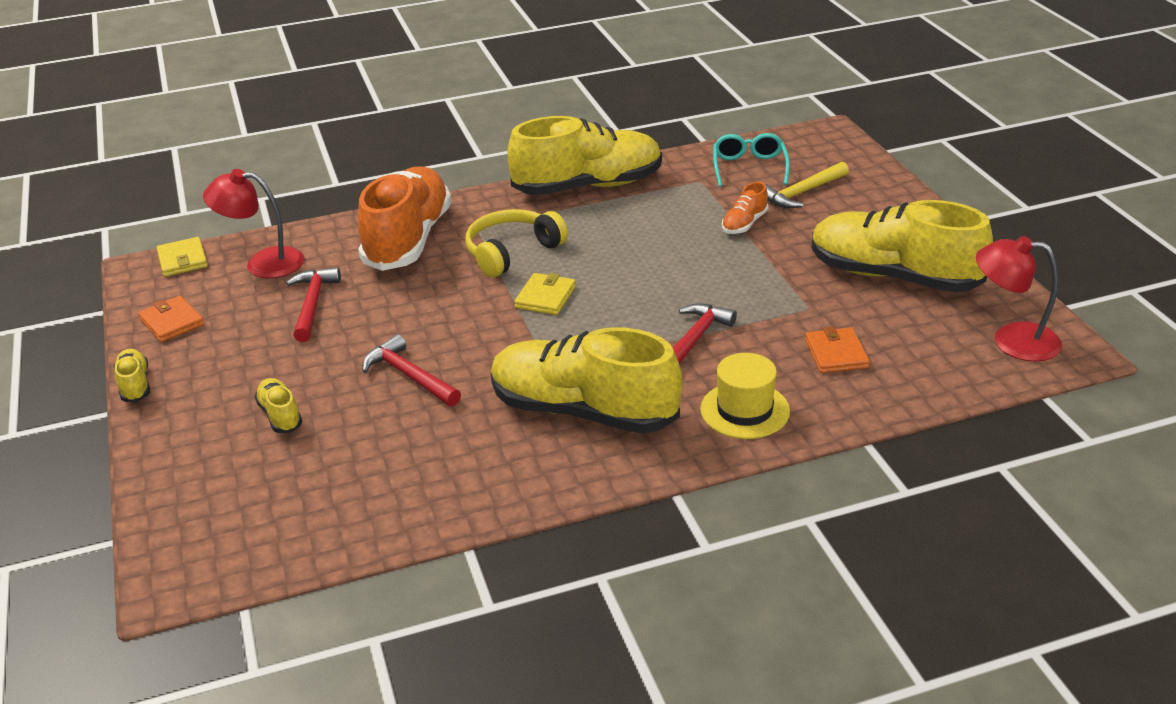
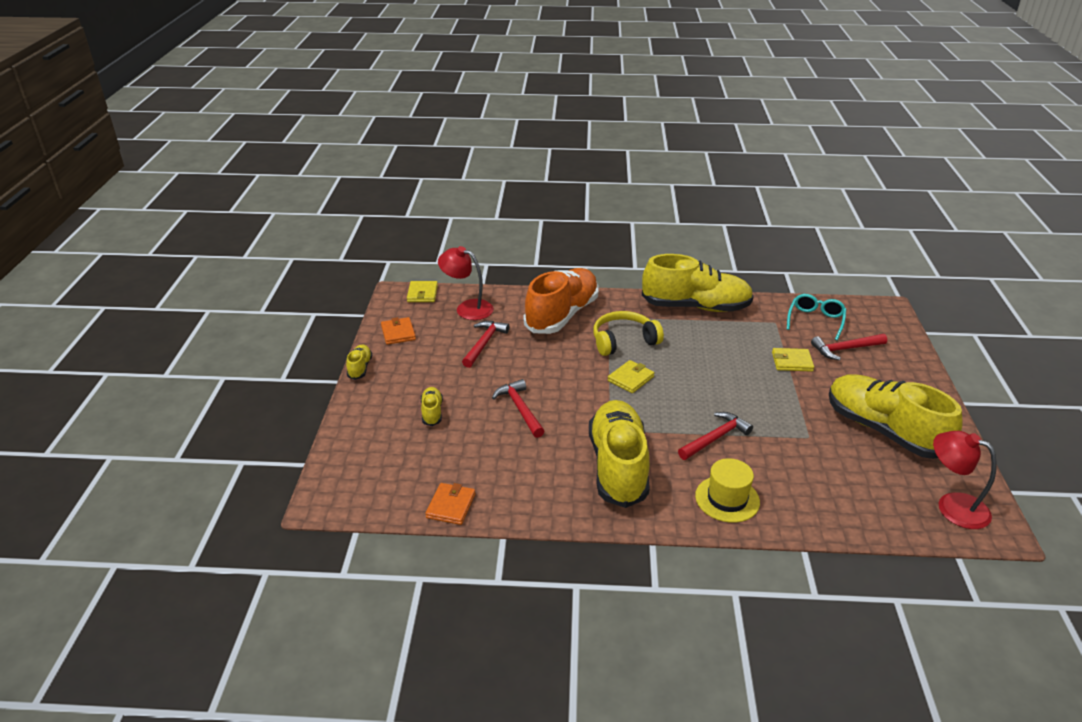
camera: 20 degrees right, 0 degrees up
yellow shoe [491,328,682,434] -> yellow shoe turned 45 degrees clockwise [589,400,650,508]
orange shoe [722,182,769,234] -> yellow wallet [772,348,814,372]
yellow hammer [765,162,849,208] -> red hammer [811,334,887,360]
orange wallet [805,326,870,373] -> orange wallet moved to [425,483,475,525]

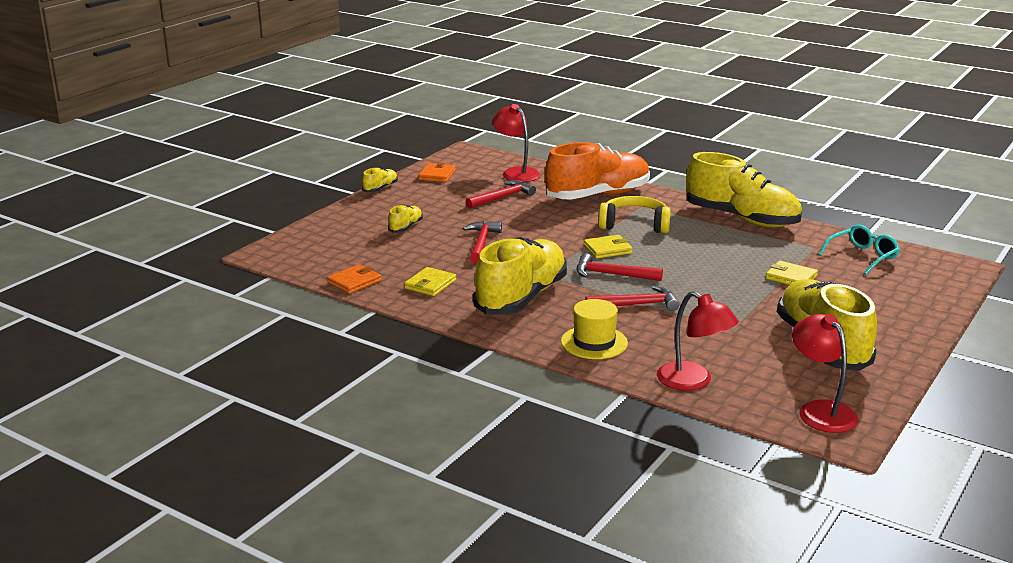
camera: 30 degrees right, 10 degrees down
yellow wallet [407,281,438,302] -> yellow wallet moved to [404,267,456,296]
red hammer [811,334,887,360] -> red hammer moved to [577,253,663,281]
none -> red lamp [657,291,739,391]

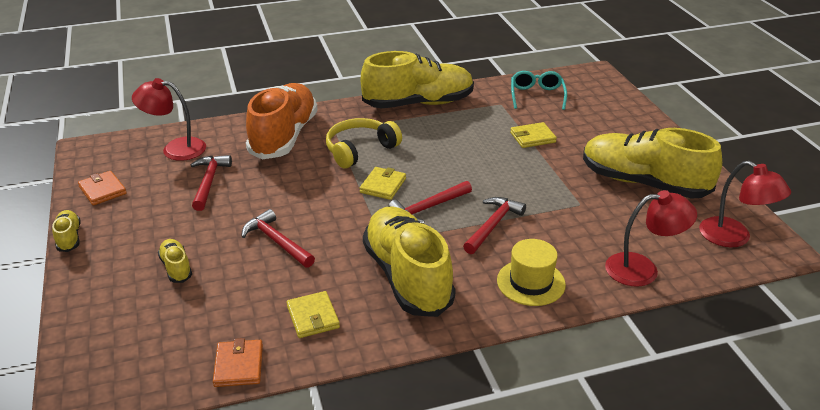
camera: 50 degrees left, 10 degrees up
red lamp [792,314,858,433] -> red lamp turned 150 degrees counterclockwise [699,161,791,247]

